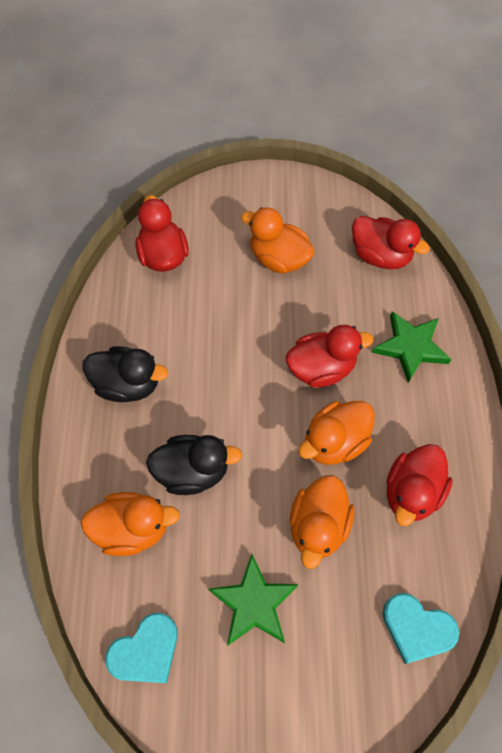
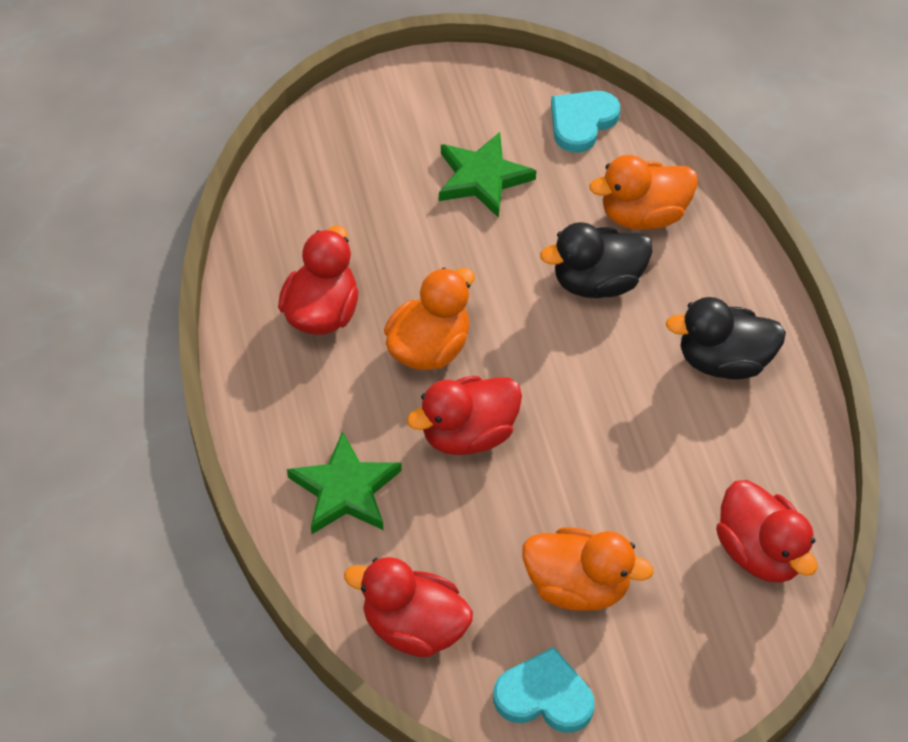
camera: 165 degrees right, 10 degrees down
orange duck [290,475,354,569] -> none
turquoise heart [383,593,459,664] -> turquoise heart moved to [493,647,595,733]

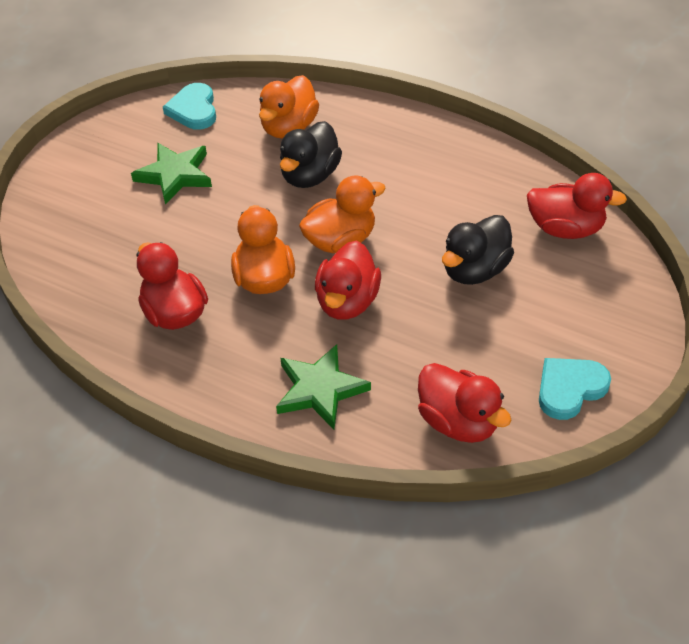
camera: 45 degrees left, 5 degrees down
red duck [344,557,473,657] -> red duck turned 105 degrees counterclockwise [418,363,512,443]
orange duck [522,527,654,611] -> orange duck moved to [299,175,386,253]
black duck [665,297,786,380] -> black duck moved to [442,215,514,285]

